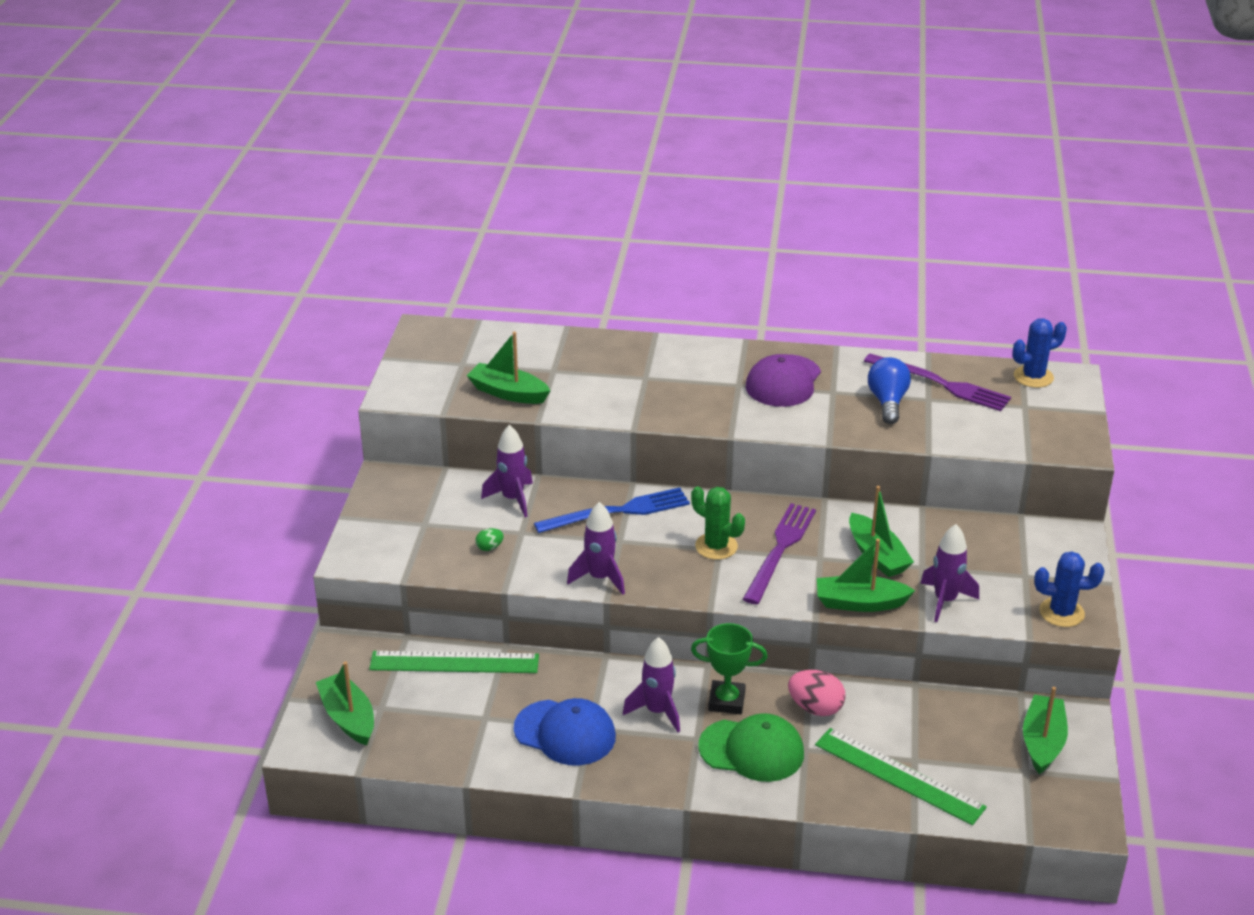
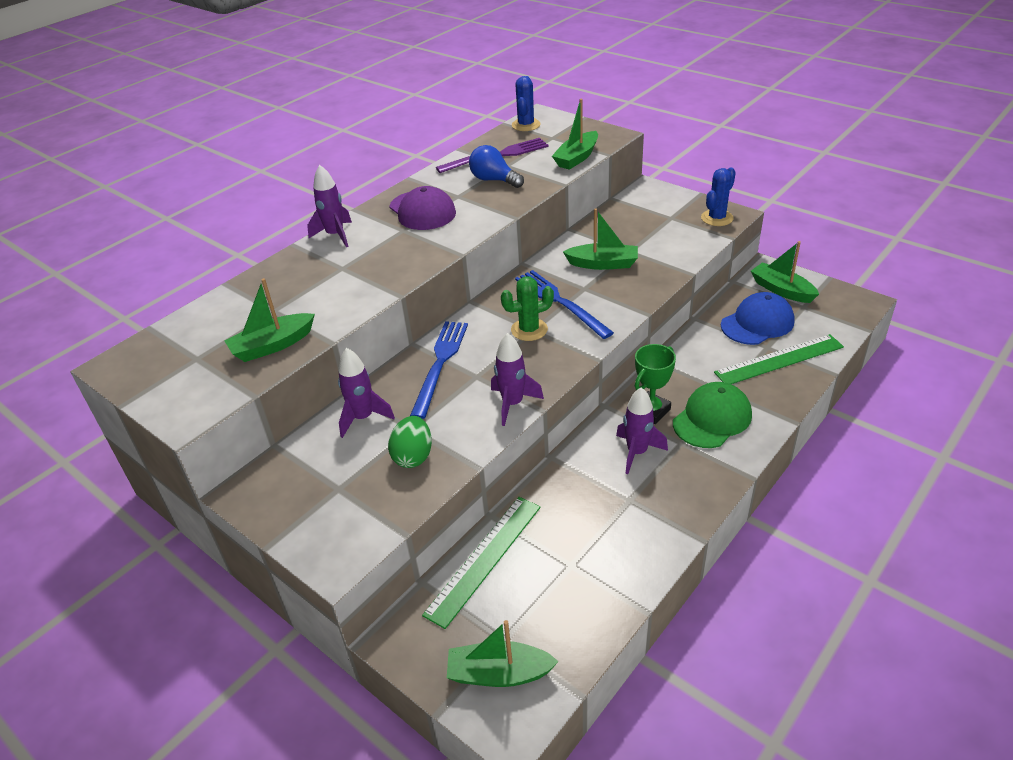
camera: 55 degrees left, 5 degrees up
green egg [475,528,504,551] -> green egg [388,416,432,468], size x1.91
blue cap [514,698,616,766] -> blue cap moved to [721,292,795,345]
purple fork [743,503,816,604] -> blue fork [515,270,614,339]
pink egg [788,670,846,716] -> none
green boat [817,539,915,612] -> green boat moved to [552,99,598,170]
purple rocket [920,524,979,622] -> purple rocket moved to [307,165,352,247]

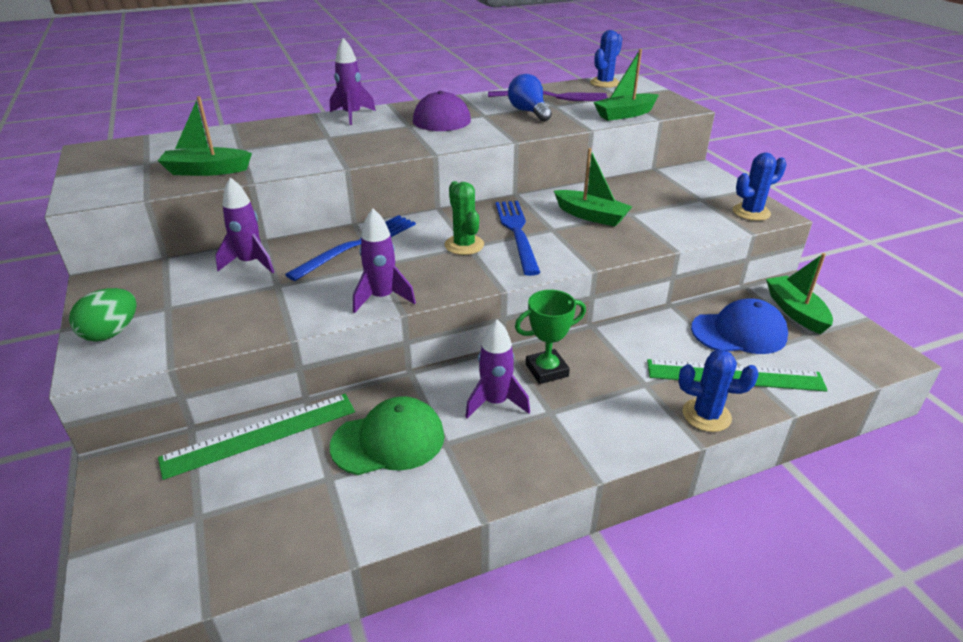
camera: 25 degrees right, 5 degrees down
green egg [388,416,432,468] -> green egg moved to [69,288,136,341]
green boat [447,620,559,687] -> none
green cactus [501,276,554,341] -> green cactus turned 60 degrees clockwise [445,181,484,255]
green cap [673,382,752,448] -> green cap moved to [330,396,445,475]
none -> blue cactus [679,350,759,432]

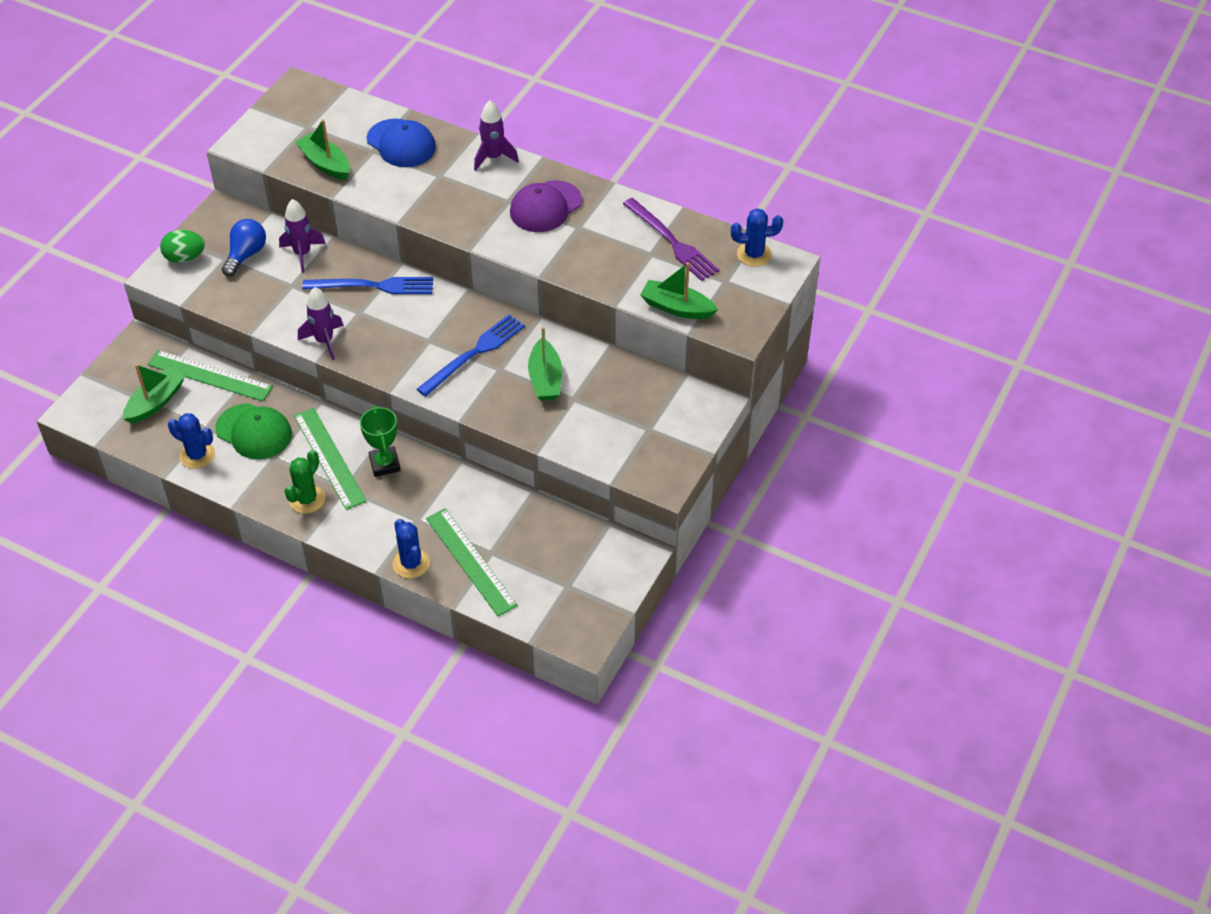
camera: 50 degrees right, 15 degrees up
green cactus [445,181,484,255] -> green cactus moved to [284,450,325,514]
purple rocket [465,319,530,419] -> green ruler [294,408,367,510]
blue light bulb [508,74,552,122] -> blue light bulb moved to [222,219,266,277]
green trophy [515,290,586,384] -> green trophy turned 45 degrees clockwise [360,406,401,477]
blue cap [691,298,788,354] -> blue cap moved to [367,119,436,167]
blue cactus [733,153,787,221] -> blue cactus moved to [168,413,215,469]
green boat [766,253,833,334] -> green boat moved to [123,364,185,424]

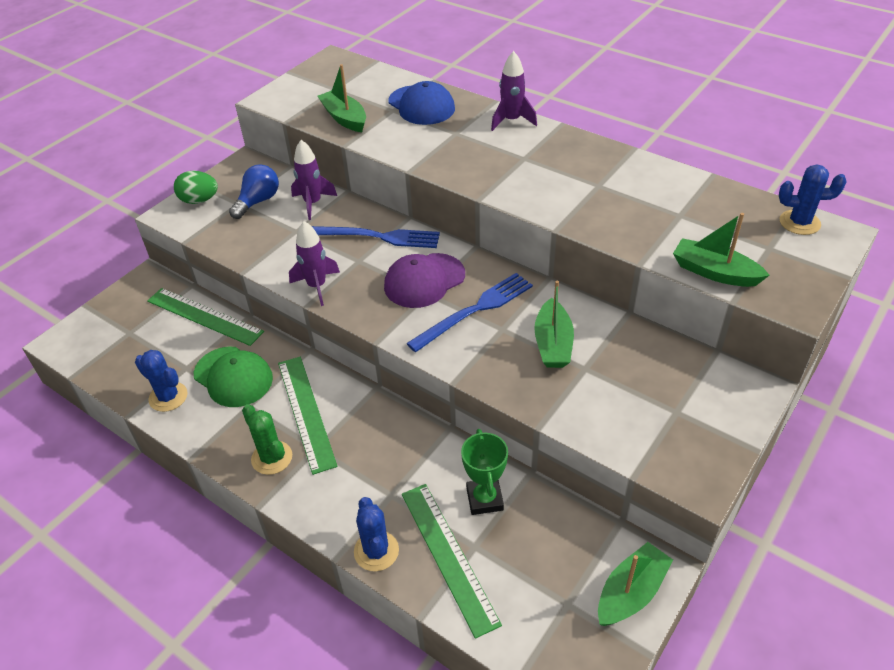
camera: 10 degrees right, 5 degrees down
green boat [123,364,185,424] -> green boat moved to [598,542,673,626]
green cactus [284,450,325,514] -> green cactus turned 75 degrees counterclockwise [242,404,292,475]
green trophy [360,406,401,477] -> green trophy moved to [461,429,508,515]
purple cap [510,180,582,232] -> purple cap moved to [384,253,465,308]
purple fork [623,198,719,281] -> none

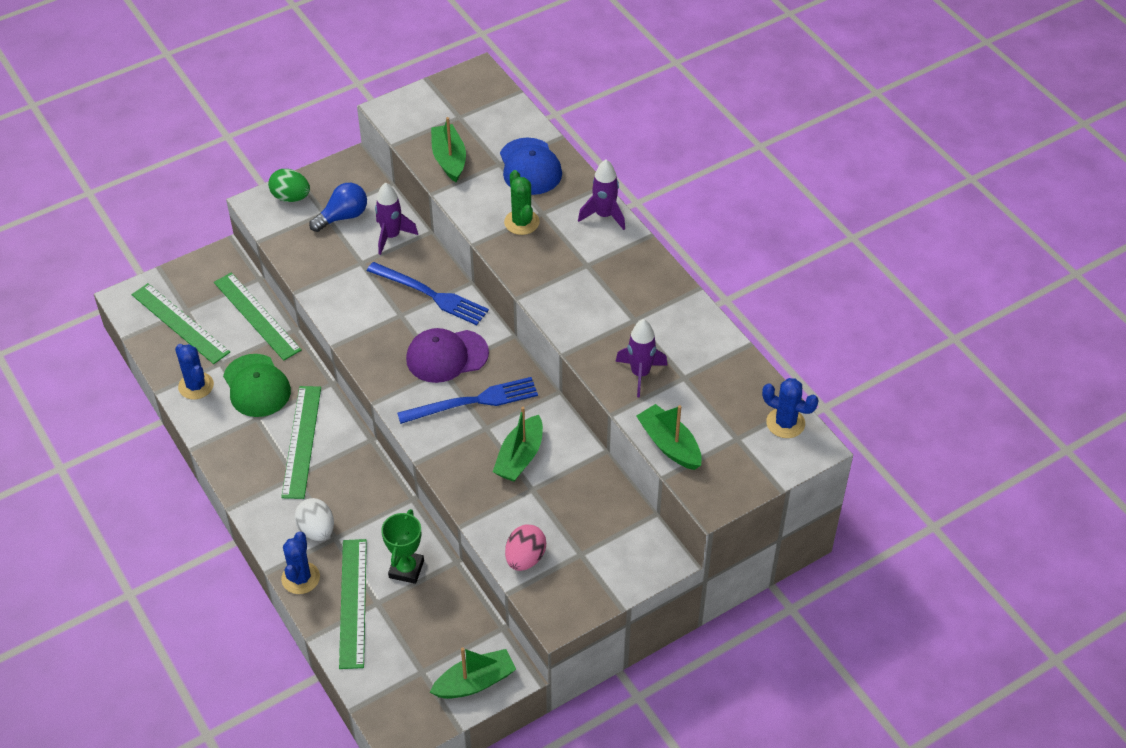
camera: 20 degrees right, 5 degrees up
green cactus [242,404,292,475] -> green cactus moved to [504,170,540,235]
purple rocket [289,221,340,306] -> purple rocket moved to [615,319,668,397]
none -> green ruler [131,283,230,364]
none -> white egg [294,498,334,541]
none -> pink egg [505,525,546,571]

